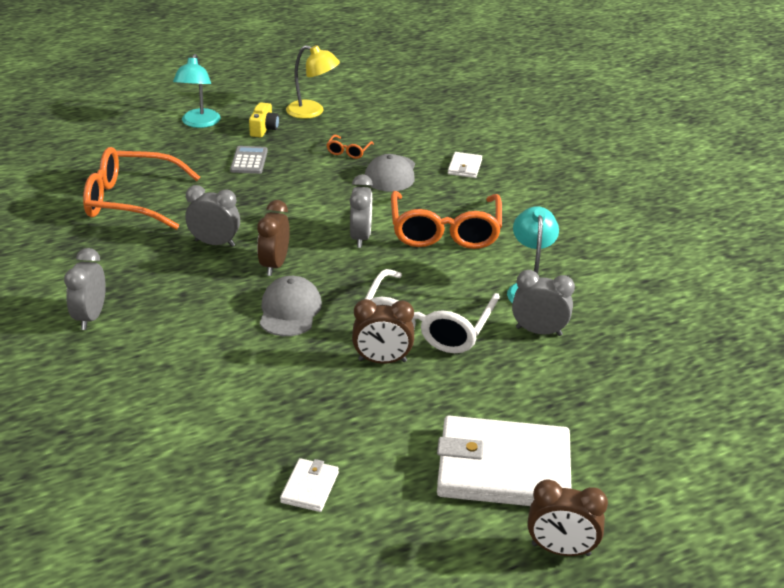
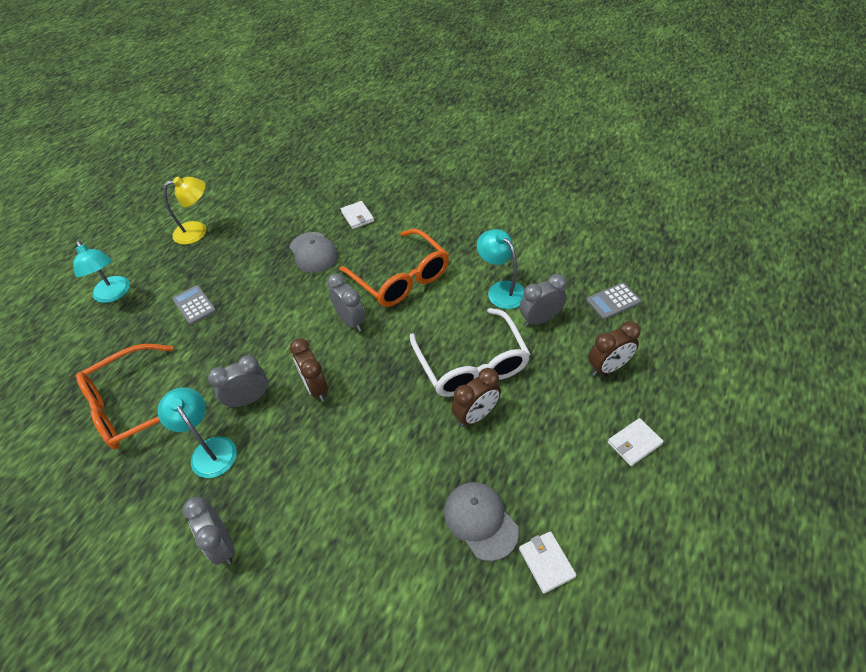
camera: 35 degrees left, 15 degrees up
yellow camera [249,102,279,137] -> none
grey cap [260,276,322,336] -> grey cap moved to [444,482,519,561]
orange glasses [326,135,374,159] -> none
white wallet [437,416,572,506] -> white wallet [608,418,664,466], size x0.43
brown clock [528,479,608,556] -> brown clock moved to [588,321,641,376]
none -> turquoise lamp [157,387,237,478]
none -> grey calculator [586,283,641,320]

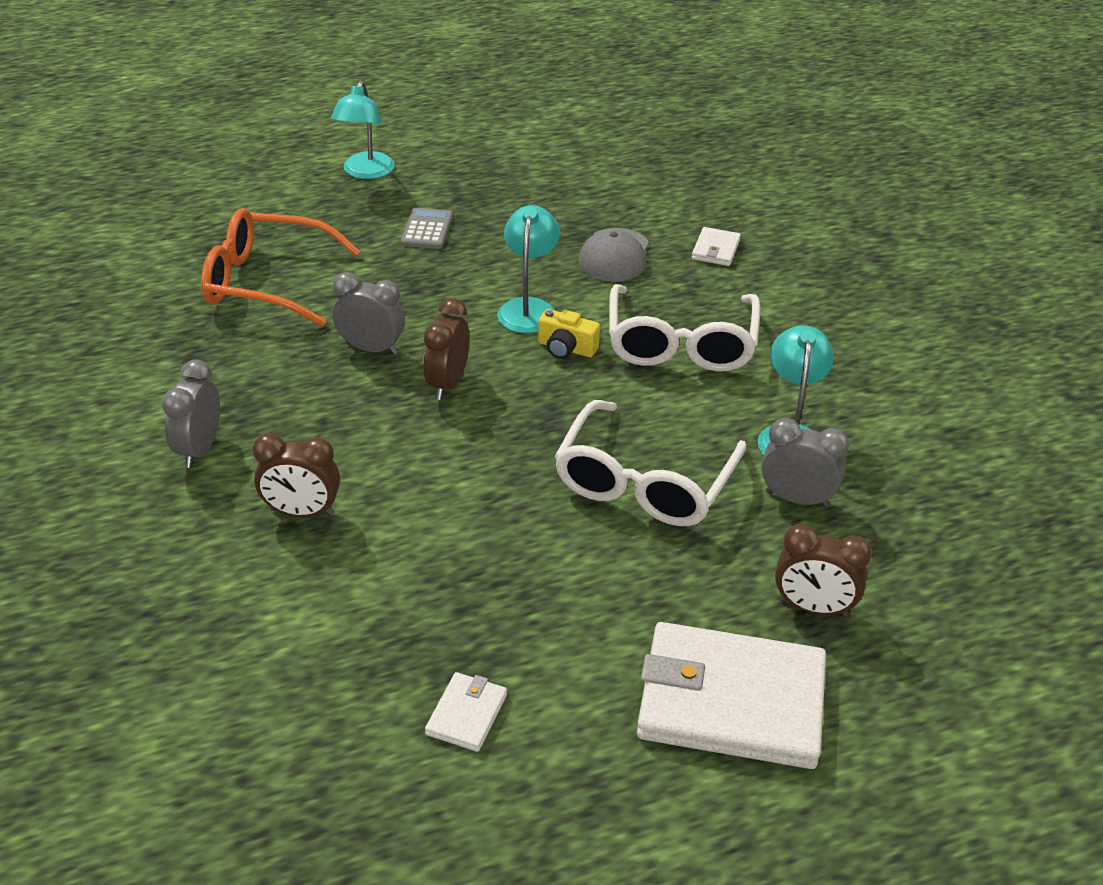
camera: 40 degrees right, 10 degrees down
turquoise lamp [157,387,237,478] -> turquoise lamp moved to [497,205,560,333]
yellow lamp [163,177,206,245] -> none
grey clock [327,273,366,331] -> yellow camera [538,309,600,359]
orange glasses [339,229,449,307] -> white glasses [609,284,760,372]
grey cap [444,482,519,561] -> none
brown clock [451,368,501,427] -> brown clock moved to [253,433,340,517]
grey calculator [586,283,641,320] -> none
white wallet [608,418,664,466] -> white wallet [637,622,826,769], size x2.33

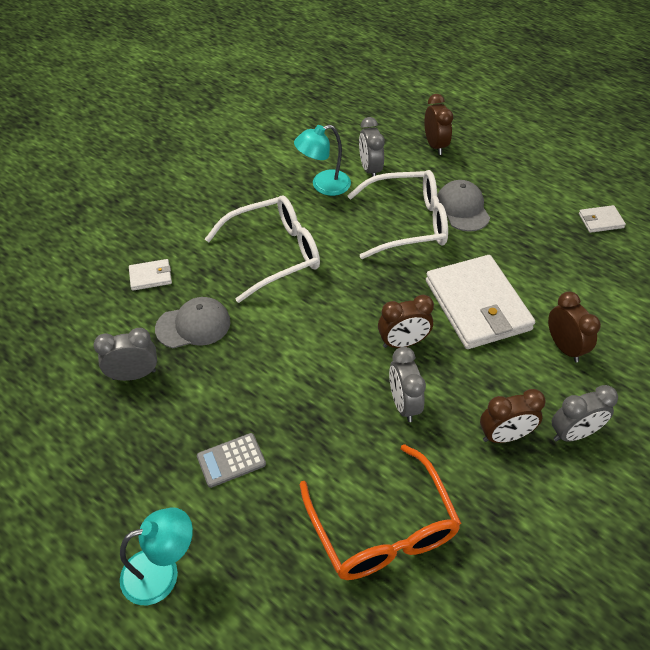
camera: 120 degrees left, 10 degrees up
turquoise lamp [497,205,560,333] -> none
yellow camera [538,309,600,359] -> none
white wallet [637,622,826,769] -> white wallet moved to [426,255,535,349]
none -> grey clock [93,328,157,381]
none -> grey cap [437,180,490,232]
none -> brown clock [480,389,546,443]

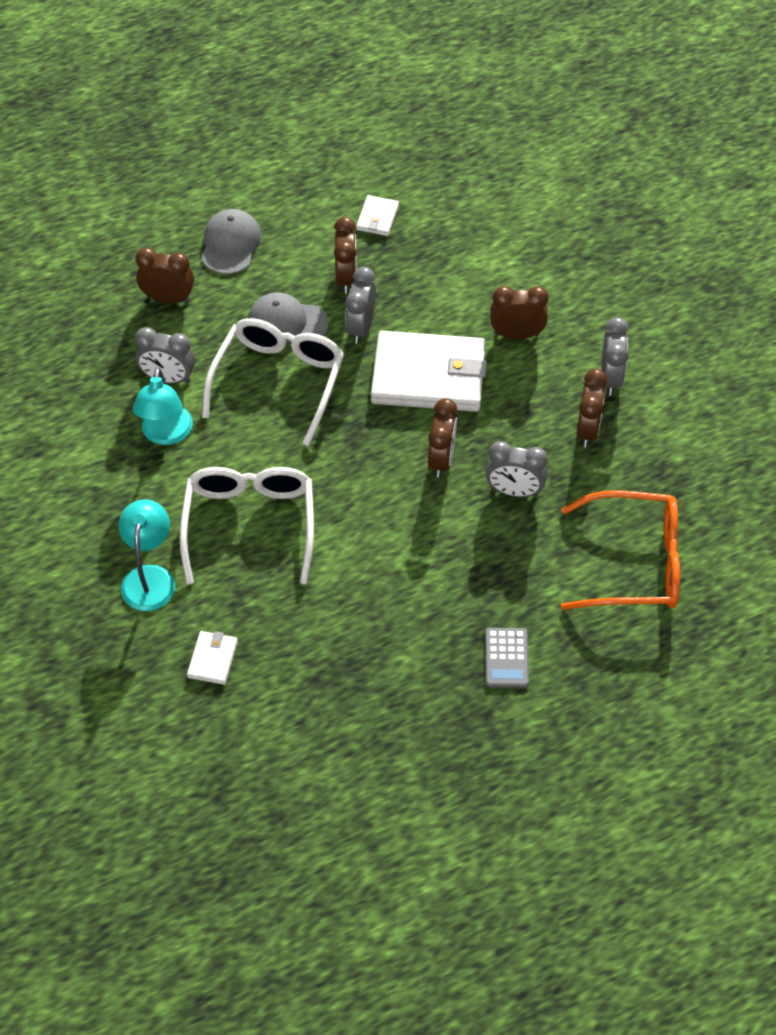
camera: 65 degrees left, 5 degrees up
grey clock [93,328,157,381] -> grey clock moved to [345,267,376,344]
turquoise lamp [120,507,193,605] -> turquoise lamp moved to [118,499,175,611]
grey cap [155,297,231,348] -> grey cap moved to [202,209,262,274]
none -> brown clock [334,217,357,294]

